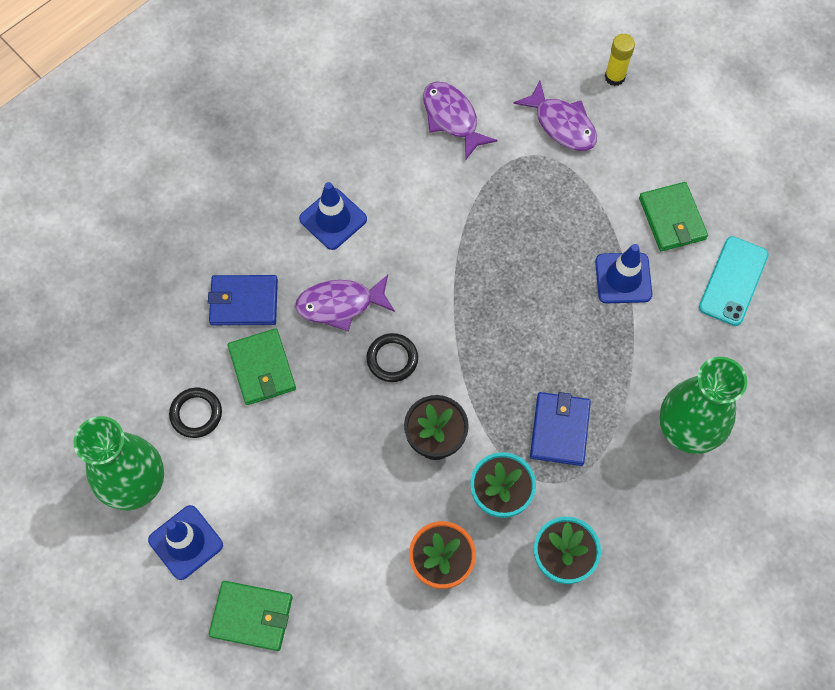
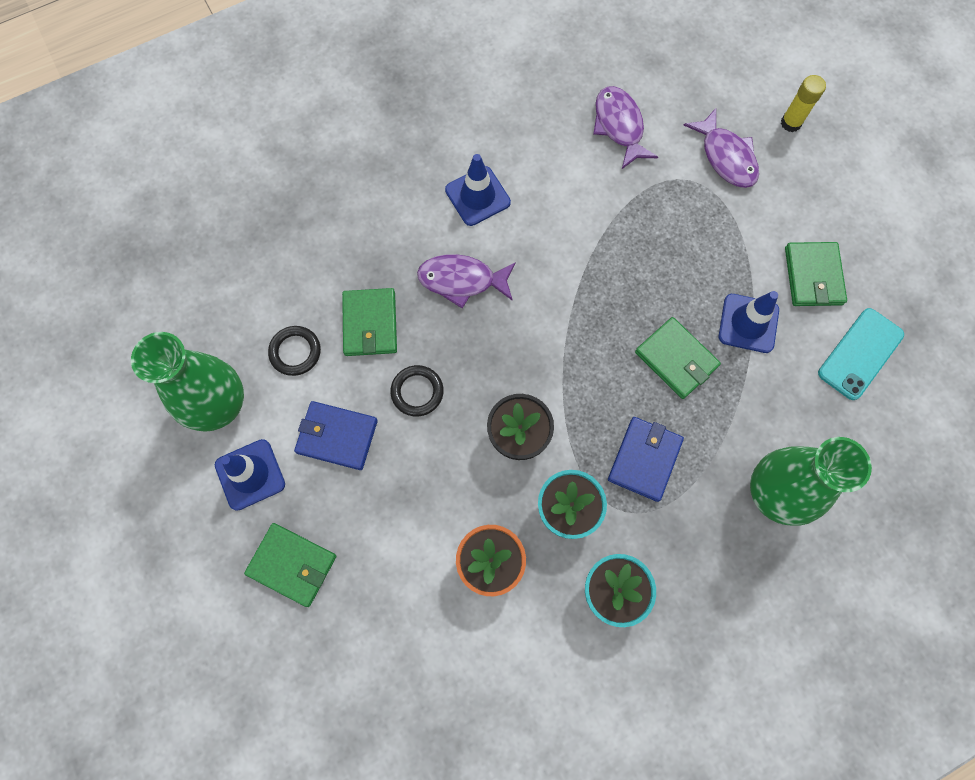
camera: 15 degrees right, 5 degrees up
blue wallet [208,275,278,325] -> blue wallet moved to [294,401,378,470]
black ring [366,333,418,382] -> black ring moved to [390,365,444,416]
none -> green wallet [635,317,721,399]

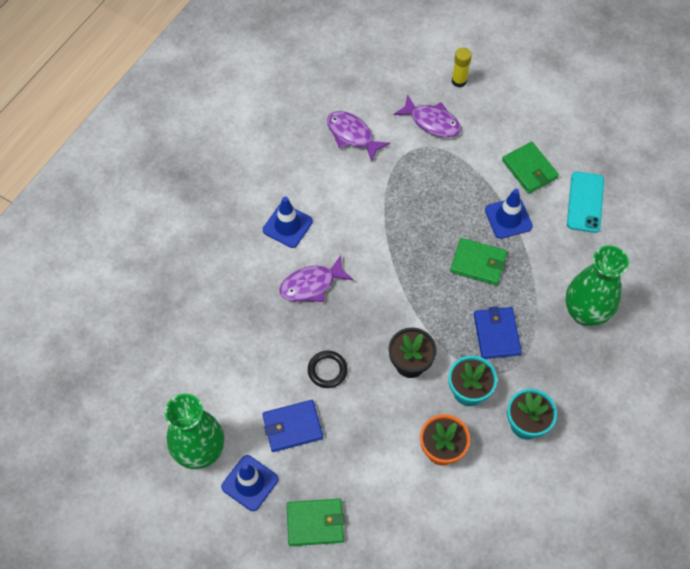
camera: 30 degrees left, 10 degrees down
black ring [268,326,321,376] -> none
green wallet [342,288,397,356] -> none

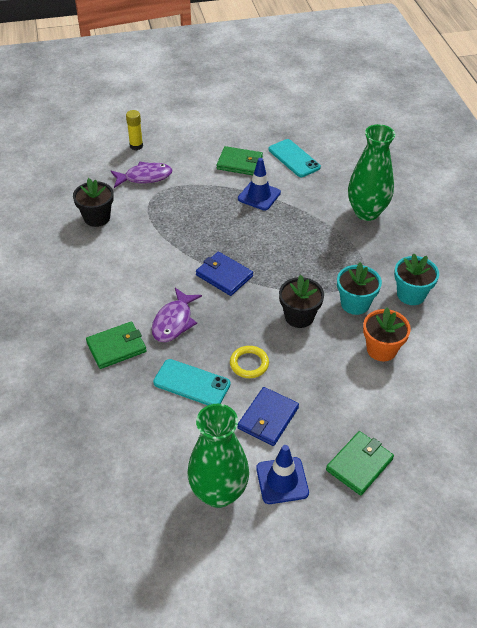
camera: 45 degrees left, 15 degrees down
blue traffic cone [263,197,313,248] -> none
black ring [308,351,348,388] -> yellow ring [230,346,269,378]
purple fish [327,111,390,162] -> black flower pot [73,178,114,227]
green wallet [450,238,507,285] -> green wallet moved to [86,322,147,369]
blue wallet [474,306,522,359] -> blue wallet moved to [196,252,253,296]
none -> turquoise phone [153,359,231,405]

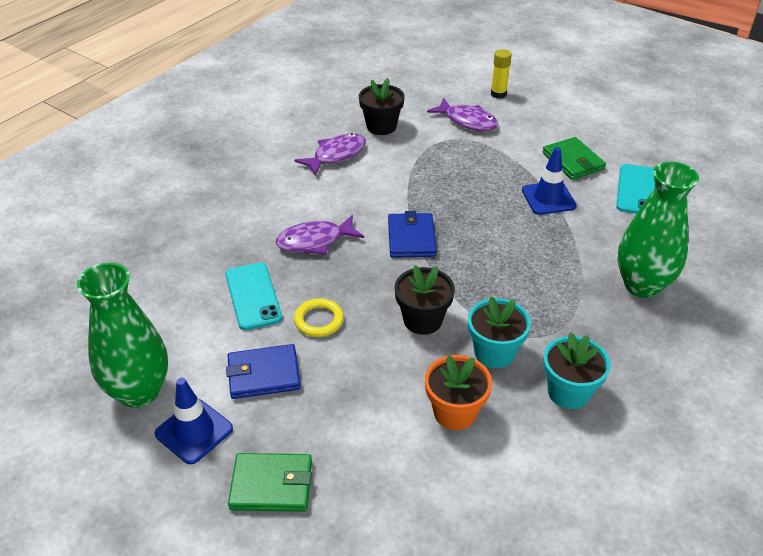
camera: 50 degrees right, 5 degrees down
green wallet [86,322,147,369] -> none
none -> purple fish [295,133,366,176]

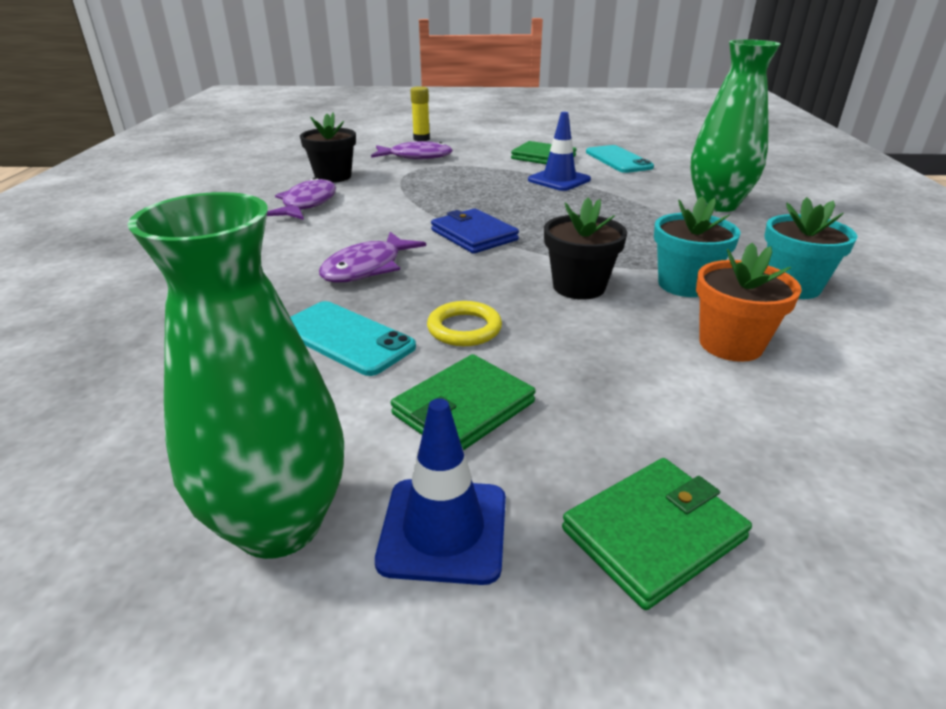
camera: 35 degrees left, 10 degrees down
blue wallet [226,344,301,399] -> green wallet [391,354,536,450]

